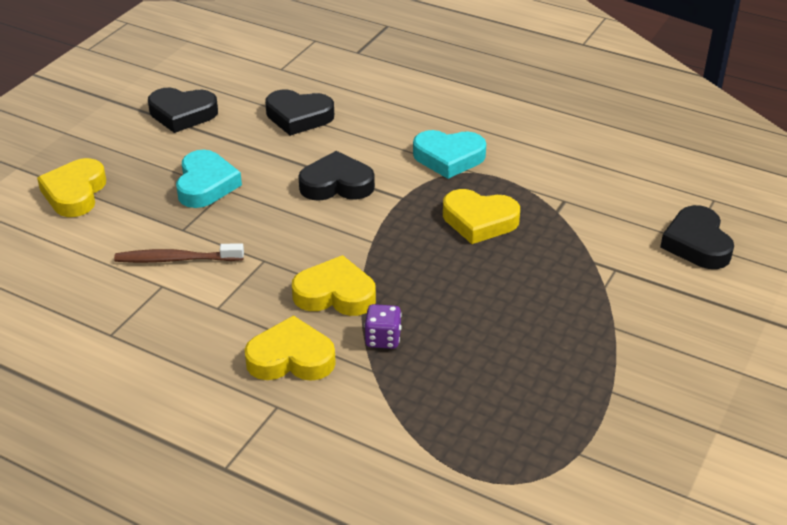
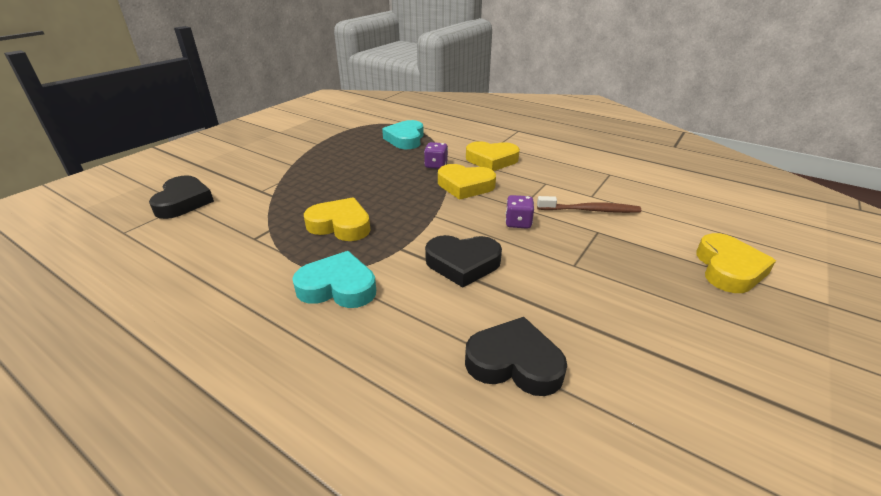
camera: 175 degrees left, 5 degrees down
black heart [148,88,218,133] -> none
turquoise heart [176,150,242,208] -> turquoise heart moved to [382,120,424,149]
none -> purple dice [505,195,534,229]

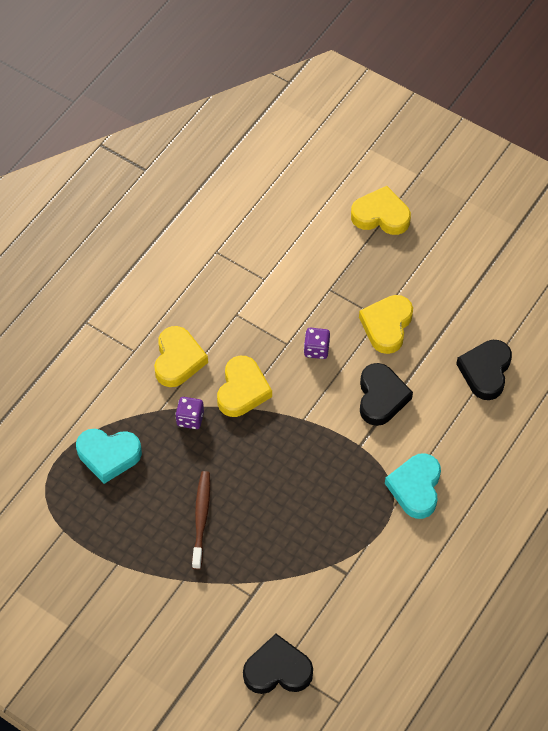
camera: 90 degrees left, 25 degrees up
yellow heart [304,198,371,241] -> yellow heart moved to [359,295,413,354]
brown toothbrush [537,196,641,213] -> brown toothbrush moved to [192,471,210,569]

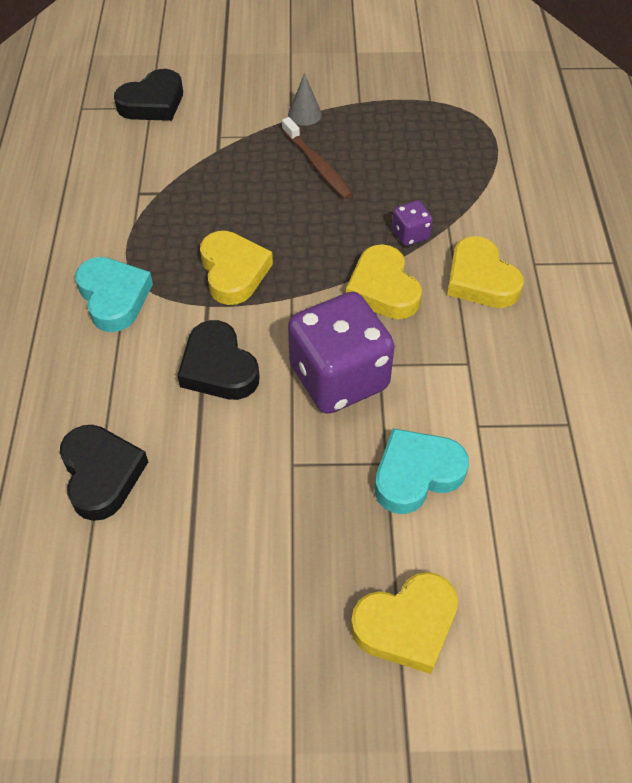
camera: 145 degrees right, 5 degrees down
turquoise heart [76,429,142,484] -> turquoise heart moved to [375,428,469,514]
purple dice [304,328,330,359] -> purple dice [288,292,395,414], size x2.30
yellow heart [359,295,413,354] -> yellow heart moved to [200,231,273,305]
none -> grey cone [288,73,322,126]

